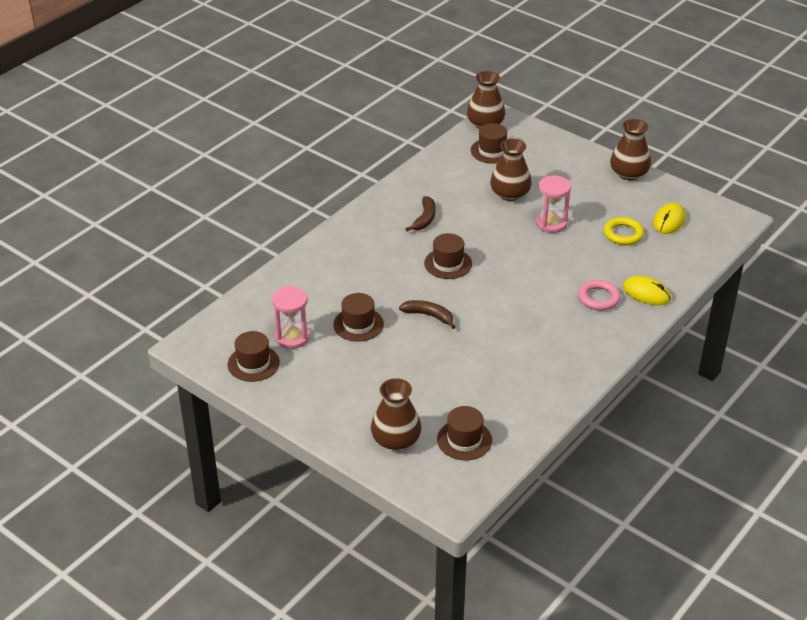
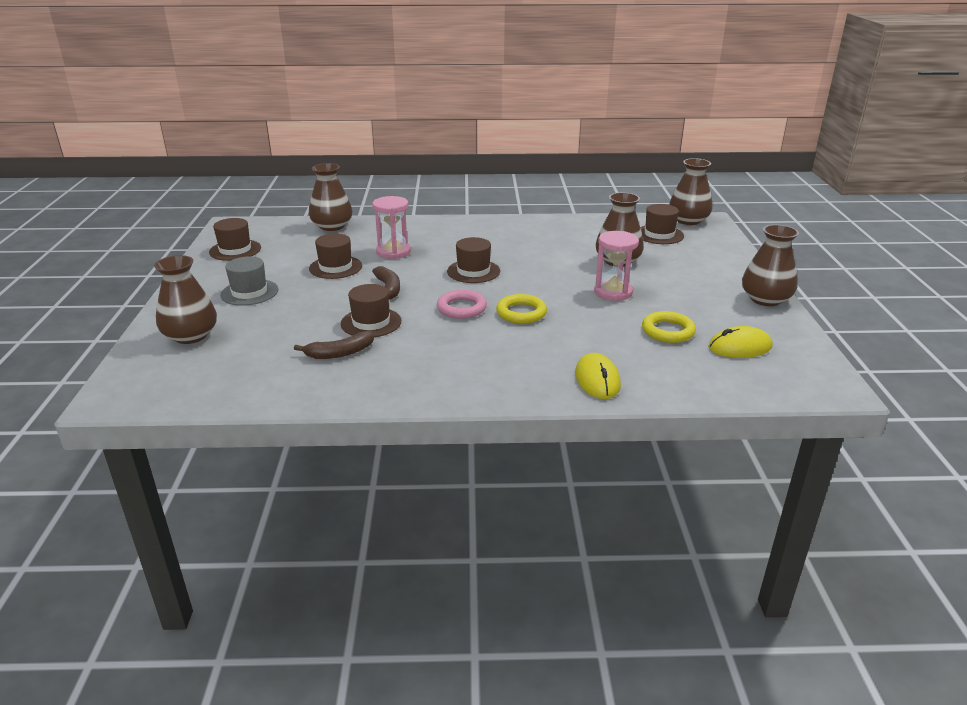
camera: 50 degrees right, 10 degrees down
pink hourglass [272,286,310,349] -> pink hourglass moved to [372,196,411,259]
brown banana [405,196,436,231] -> brown banana moved to [294,331,374,359]
brown hat [437,406,492,460] -> brown hat moved to [341,284,401,337]
pink ring [578,280,621,310] -> pink ring moved to [437,290,487,319]
none -> grey hat [220,256,278,306]
none -> brown vase [309,163,352,231]
none -> yellow ring [496,294,547,324]

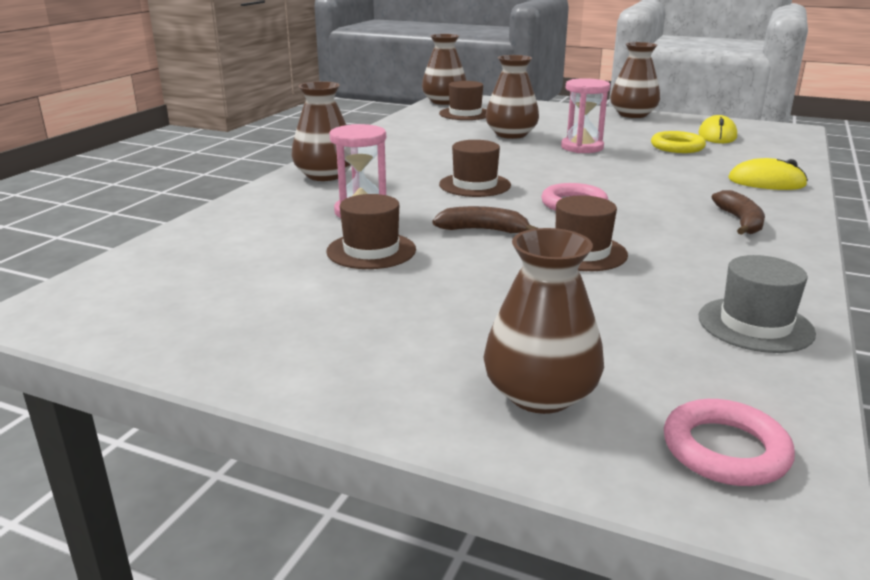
camera: 65 degrees left, 5 degrees down
brown hat [209,218,261,261] -> none
grey hat [220,256,278,306] -> grey hat moved to [699,255,816,353]
brown banana [294,331,374,359] -> brown banana moved to [712,190,765,235]
brown vase [309,163,352,231] -> brown vase moved to [291,81,351,181]
yellow ring [496,294,547,324] -> none
none -> pink ring [664,399,795,486]

